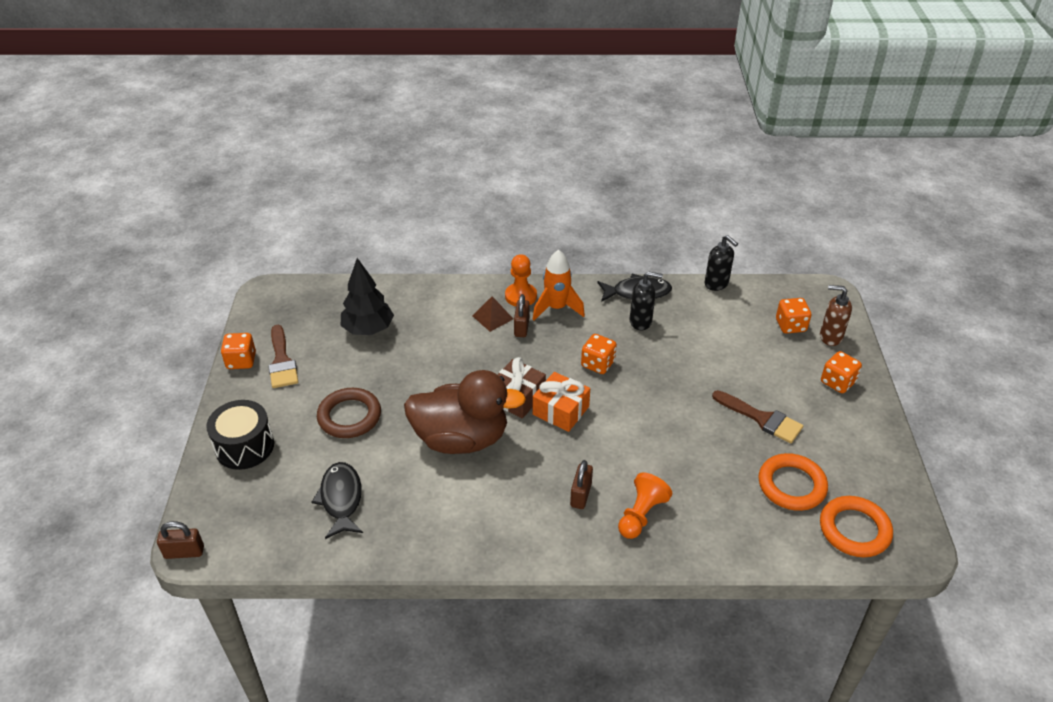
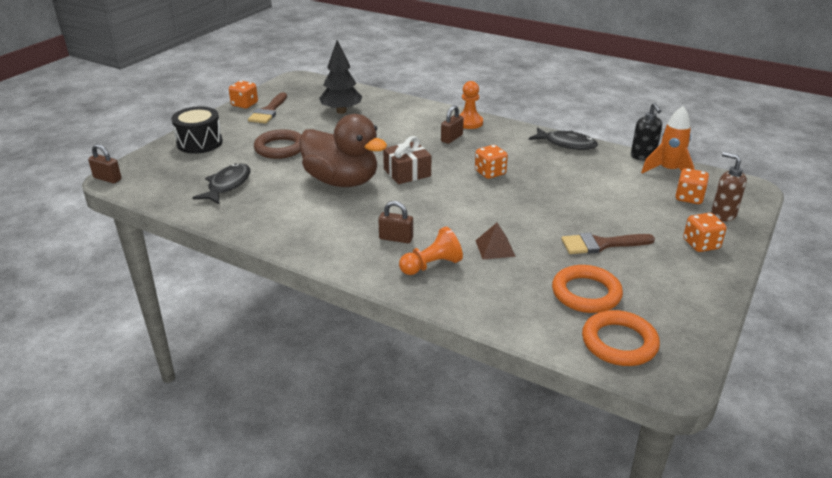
camera: 30 degrees right, 10 degrees down
brown pyramid [472,296,513,332] -> brown pyramid moved to [475,223,516,259]
orange rocket [532,250,585,321] -> orange rocket moved to [641,106,695,173]
orange gift [533,372,590,432] -> none
brown padlock [570,460,593,509] -> brown padlock turned 60 degrees clockwise [378,201,413,243]
black soap dispenser [630,271,663,330] -> none
brown brush [712,390,803,443] -> brown brush turned 105 degrees clockwise [561,233,655,254]

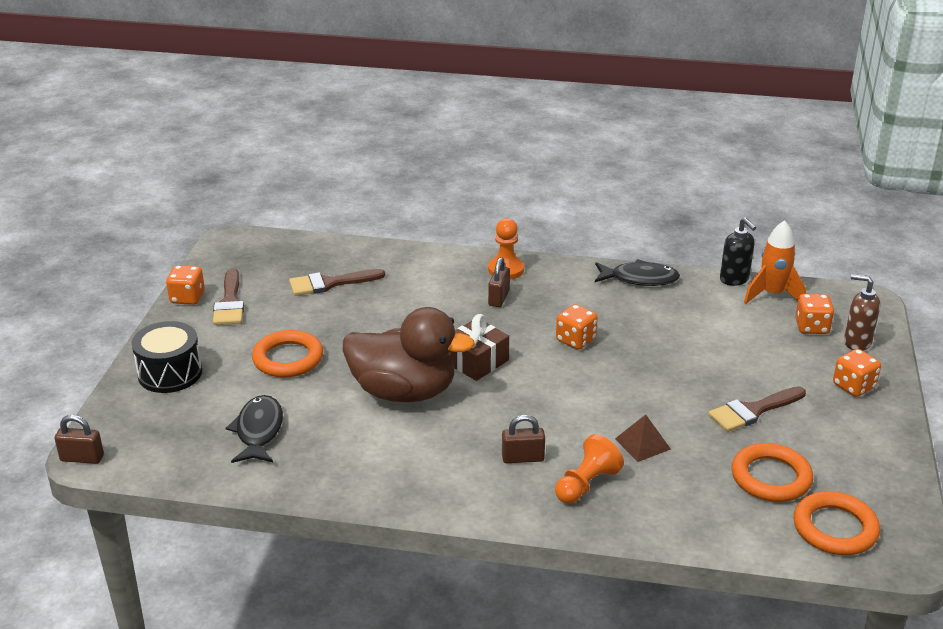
camera: 20 degrees left, 0 degrees up
brown ring [254,129,301,159] -> orange ring [252,330,323,378]
black tree [319,40,362,114] -> brown brush [289,269,385,296]

